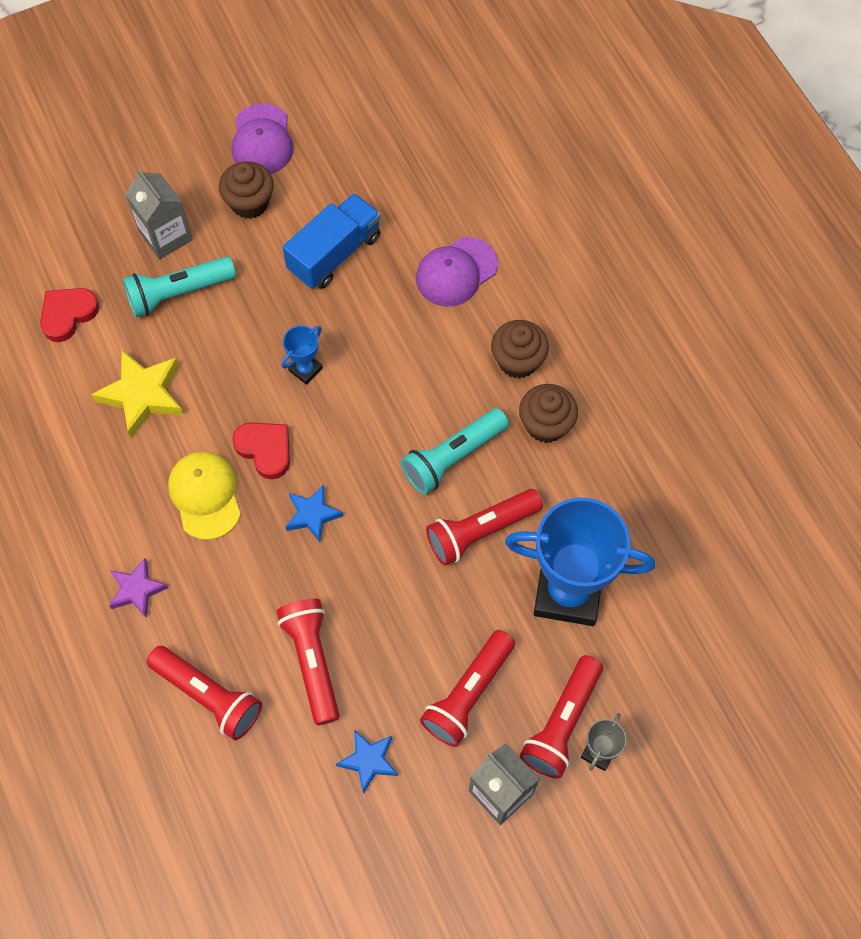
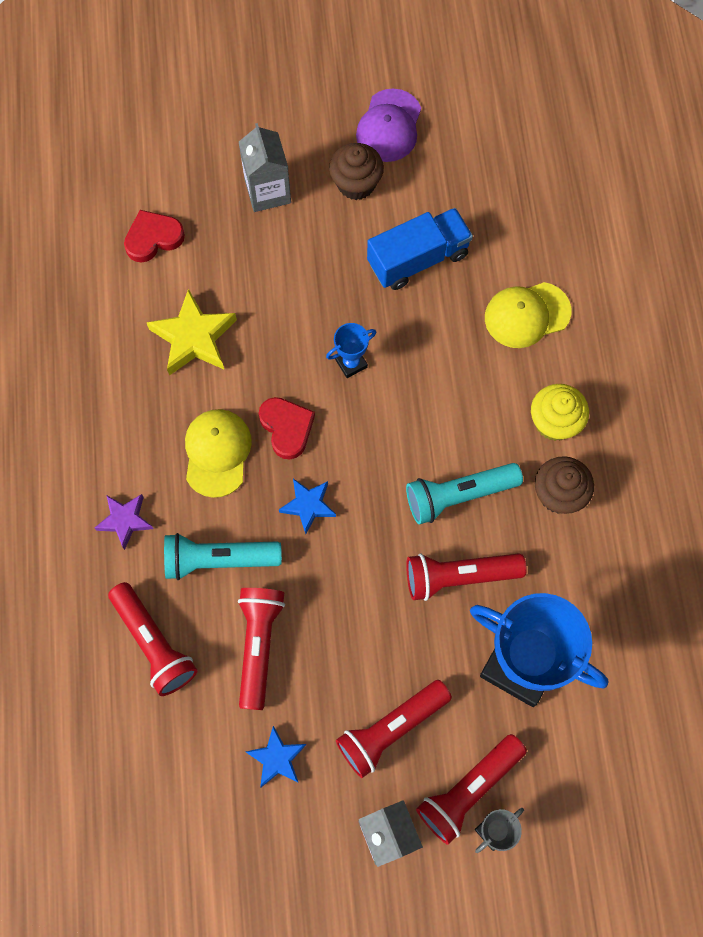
camera: 20 degrees right, 5 degrees up
turquoise flashlight [123,256,236,317] -> turquoise flashlight moved to [164,533,282,580]
purple cap [416,237,498,307] -> yellow cap [485,282,571,348]
brown cupcake [491,320,549,379] -> yellow cupcake [531,384,589,441]

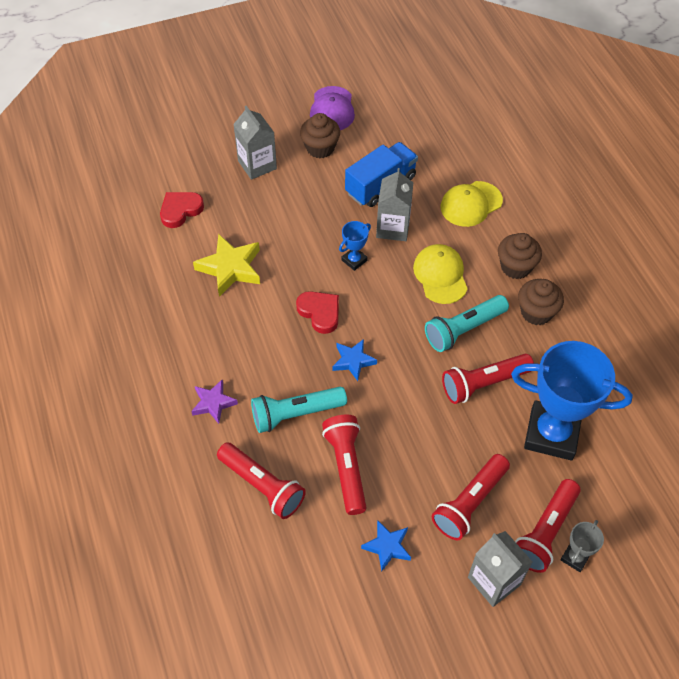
camera: 15 degrees left, 15 degrees down
yellow cap [185,409,252,498] -> yellow cap moved to [413,244,468,304]
yellow cupcake [531,384,589,441] -> brown cupcake [498,233,542,279]
none -> grey carton [376,168,413,241]

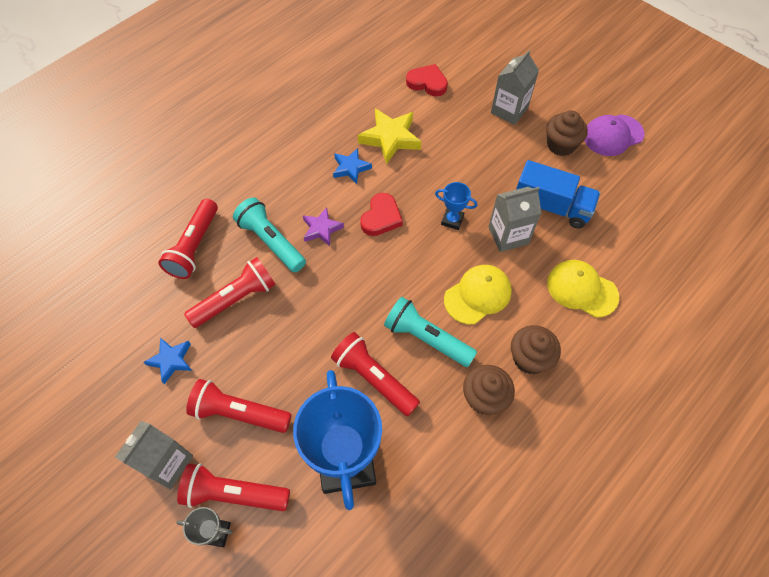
camera: 65 degrees right, 5 degrees up
purple star [191,379,238,424] -> purple star moved to [303,207,344,246]
blue star [333,339,377,381] -> blue star moved to [333,148,372,184]

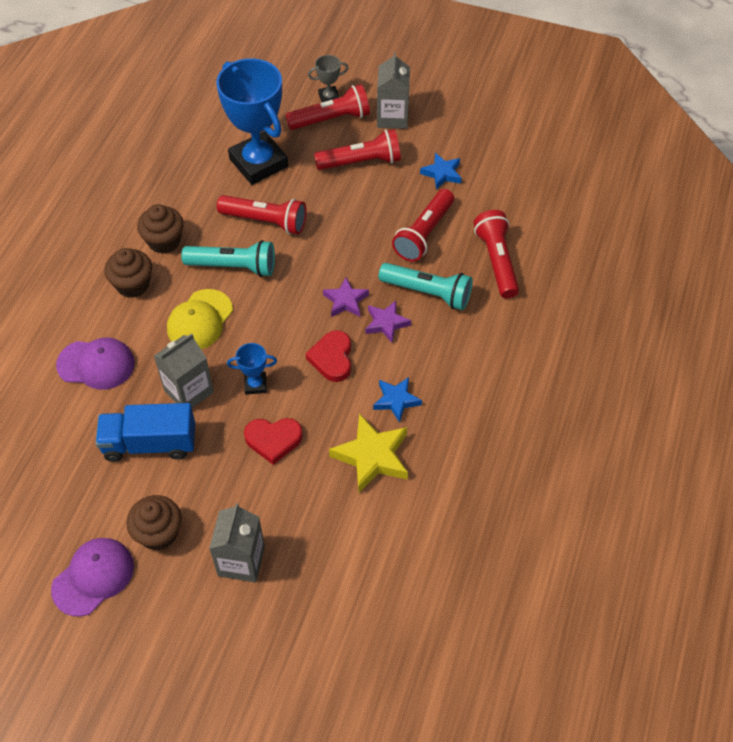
camera: 155 degrees right, 5 degrees down
red heart [406,64,448,97] -> red heart moved to [244,418,303,465]
yellow cap [547,260,619,318] -> purple cap [56,338,135,390]
none -> purple star [323,277,369,317]

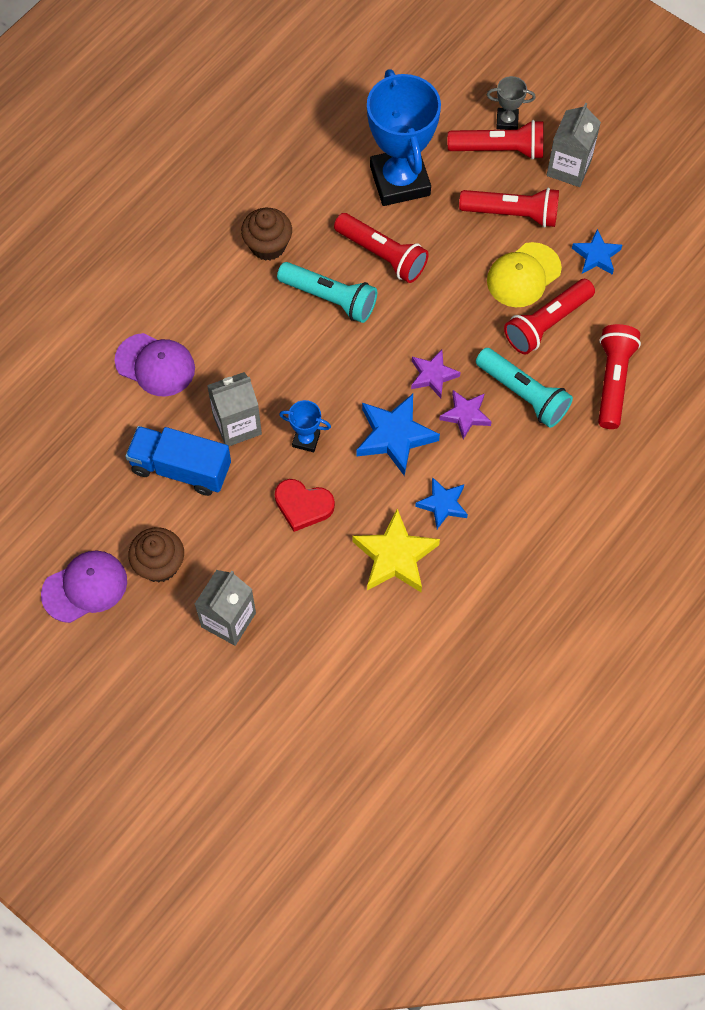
camera: 20 degrees right, 10 degrees up
brown cupcake [104,248,152,298] -> none
yellow cap [167,289,233,349] -> yellow cap moved to [487,242,562,307]
red heart [306,330,351,382] -> blue star [356,394,440,476]

